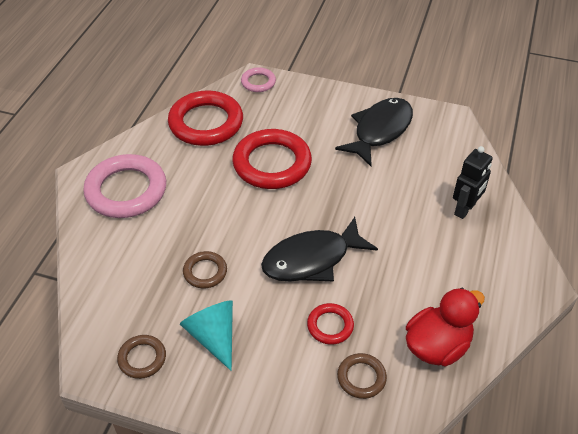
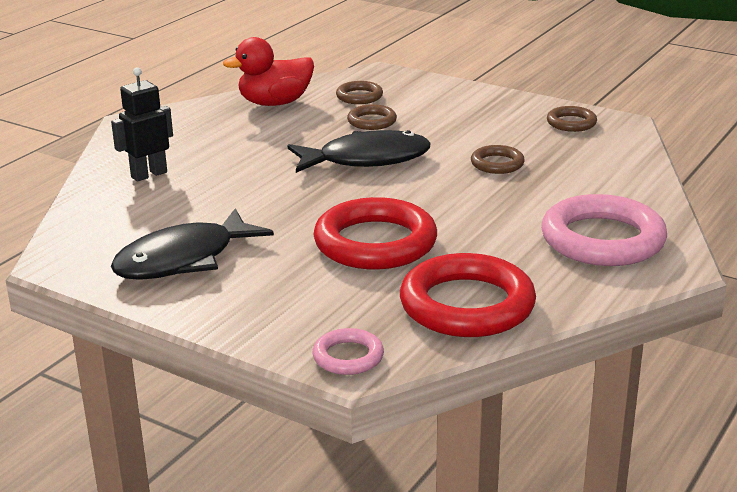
camera: 165 degrees left, 20 degrees down
turquoise cone [180,300,233,371] -> none
red ring [307,303,354,345] -> brown ring [347,104,397,130]

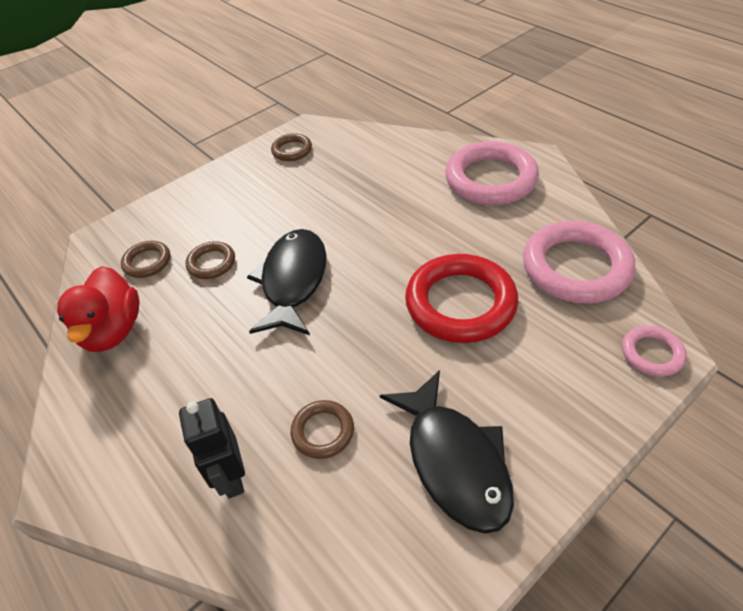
camera: 70 degrees left, 20 degrees up
red ring [400,253,536,337] -> pink ring [523,221,635,304]
brown ring [471,145,525,174] -> brown ring moved to [290,400,354,459]

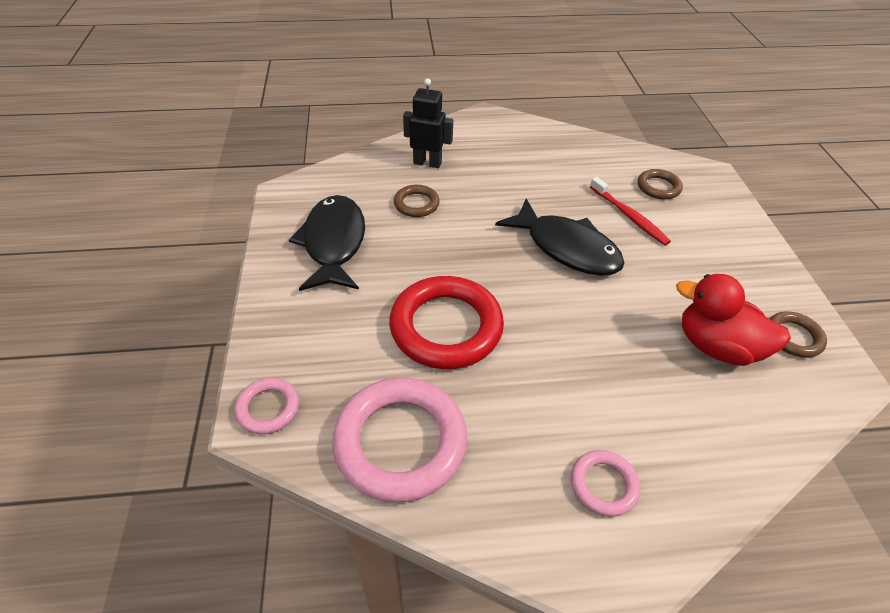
camera: 120 degrees right, 0 degrees up
red duck [57,266,140,352] -> red duck moved to [676,274,791,366]
brown ring [186,241,235,279] -> red toothbrush [590,177,671,245]
black fish [380,370,514,534] -> black fish turned 75 degrees clockwise [289,195,365,291]
pink ring [445,141,539,205] -> pink ring [571,450,640,517], size x0.49

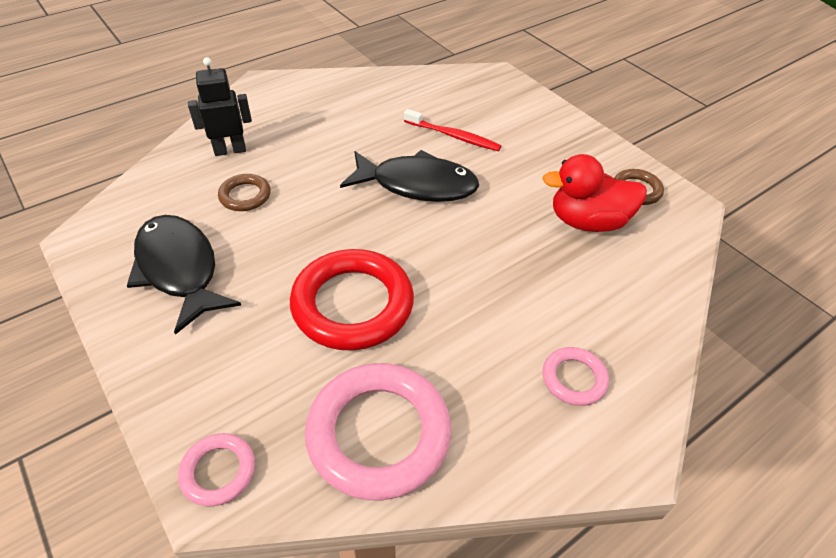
camera: 30 degrees left, 0 degrees up
brown ring [638,169,683,199] -> none

